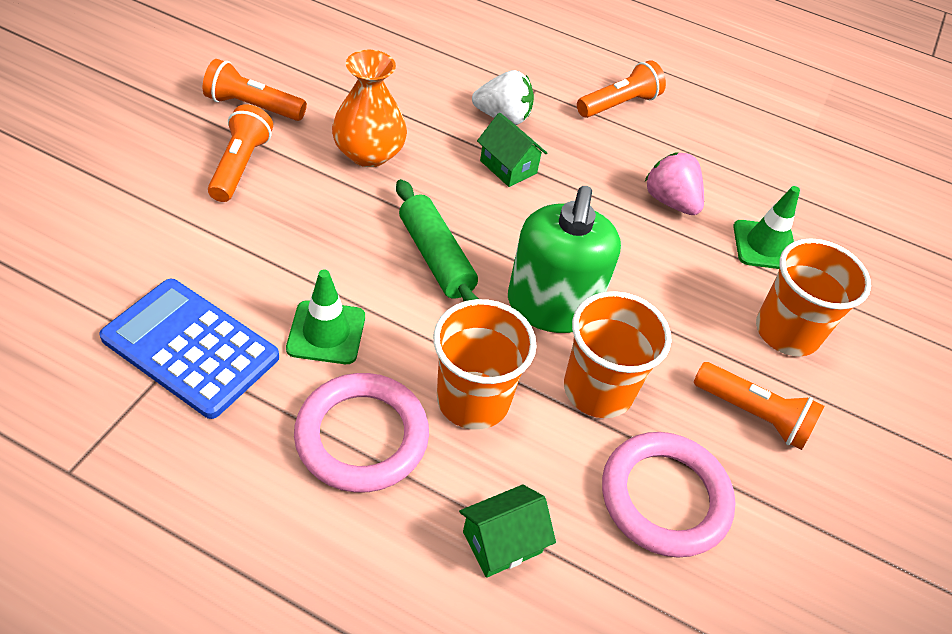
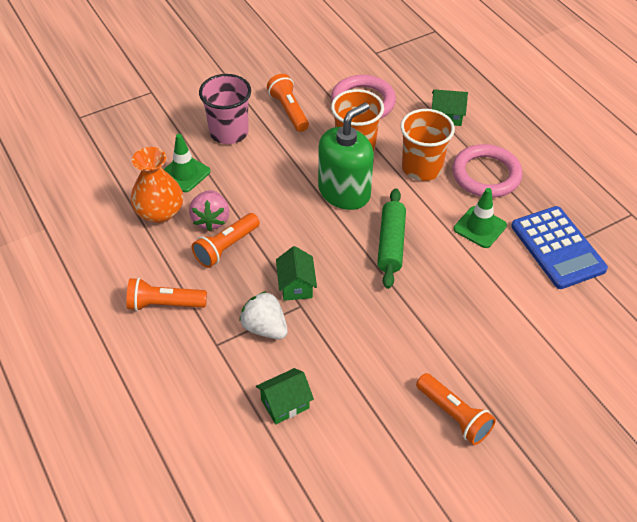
camera: 140 degrees left, 0 degrees up
orange flashlight [208,104,273,202] -> orange flashlight moved to [192,213,260,268]
orange vase [332,50,407,167] -> orange vase moved to [130,147,183,223]
orange cup [756,238,871,356] -> pink cup [199,74,251,144]
none -> green house [256,368,314,424]

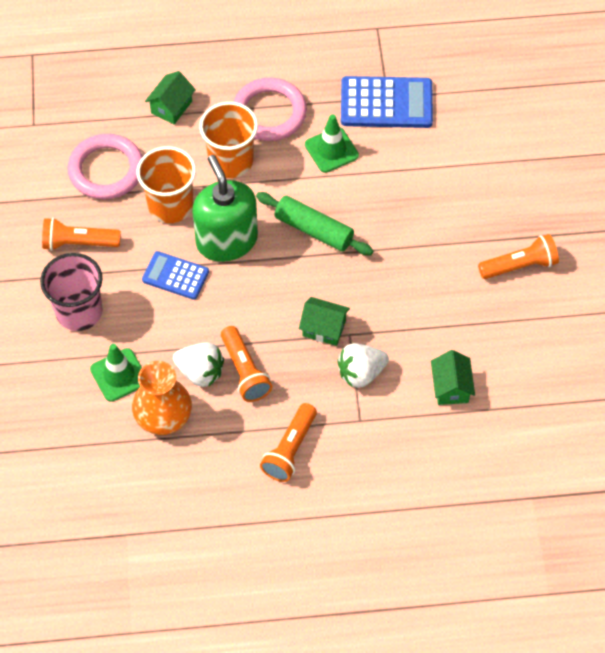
camera: 65 degrees left, 10 degrees up
pink strawberry [189,190,230,231] -> white strawberry [173,342,224,387]
none -> blue calculator [142,251,209,300]

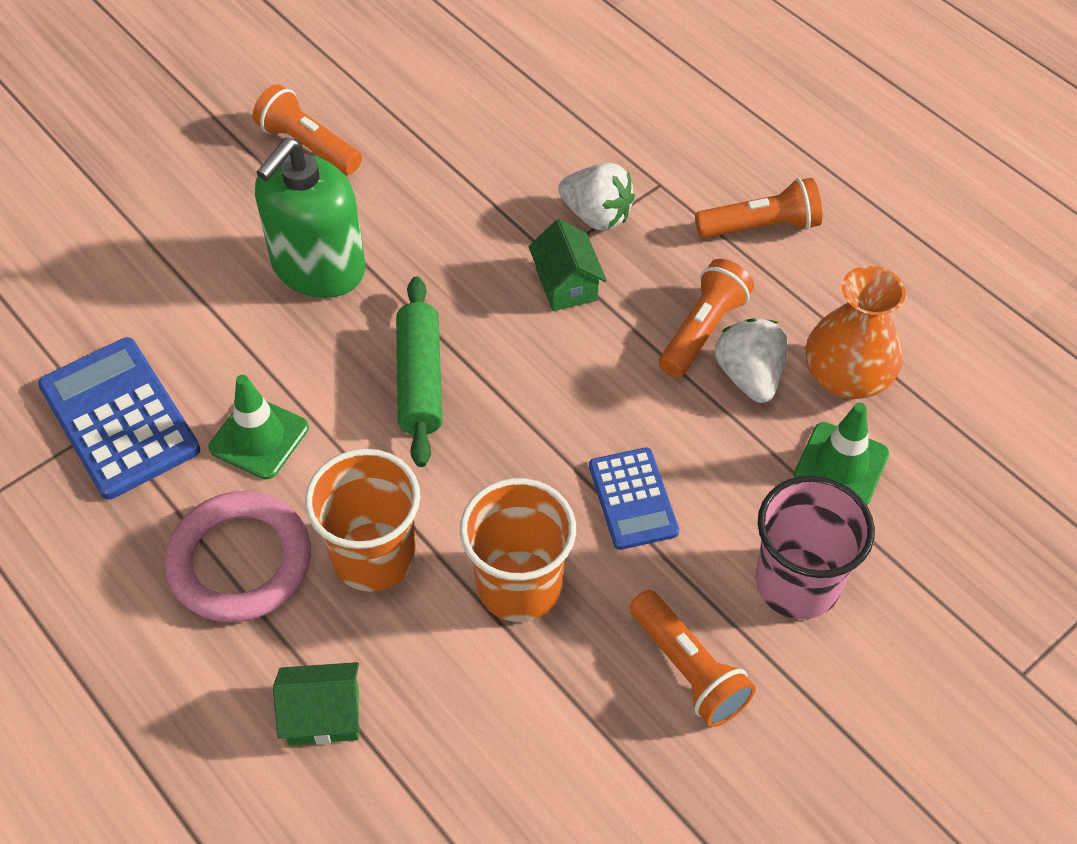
camera: 125 degrees left, 5 degrees down
pink ring [67,134,143,200] -> none
green soap dispenser [192,155,258,262] -> green soap dispenser moved to [255,137,366,298]
green house [431,350,475,405] -> none

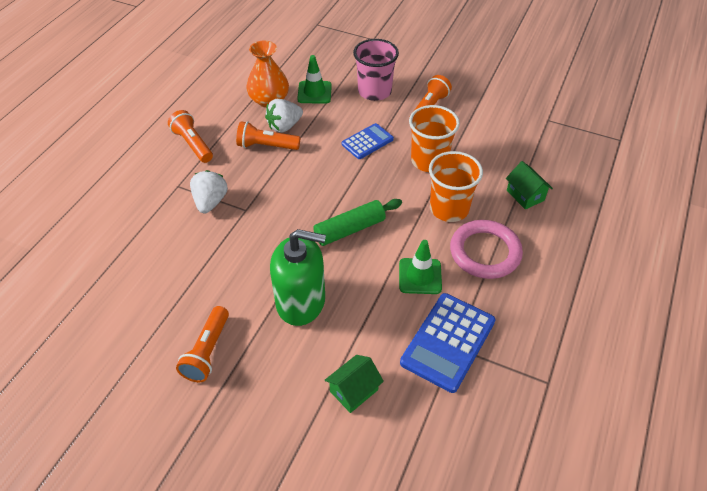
camera: 115 degrees left, 5 degrees down
green house [528,219,607,311] -> green house moved to [325,355,384,413]

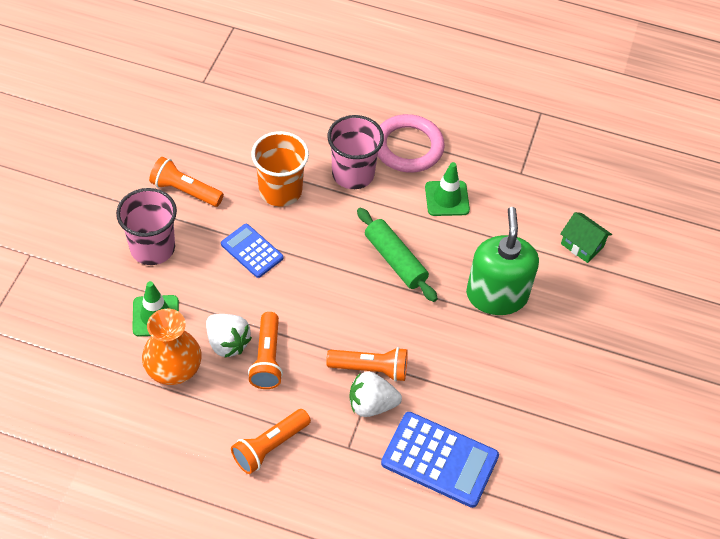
camera: 100 degrees left, 5 degrees up
orange flashlight [176,306,229,382] -> orange flashlight moved to [326,347,408,382]
blue calculator [400,293,495,393] -> blue calculator moved to [381,412,499,508]
orange cup [429,151,483,222] -> pink cup [327,115,384,189]
green house [506,161,553,209] -> none

